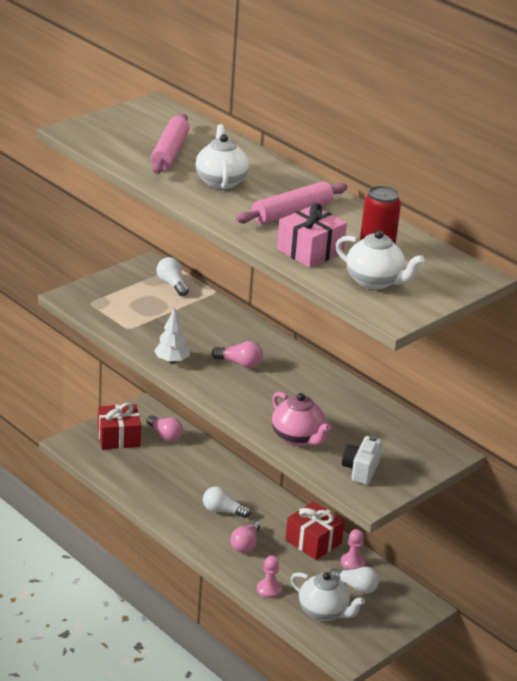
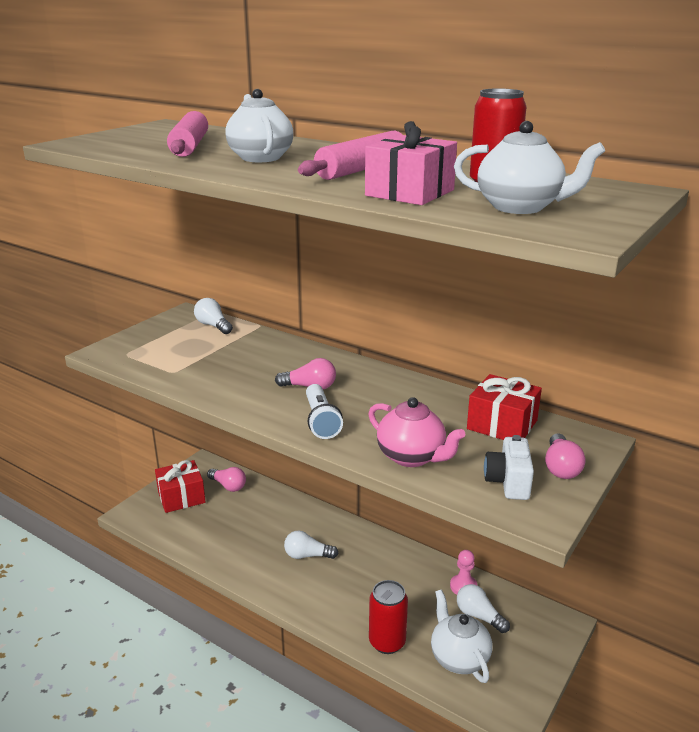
camera: 10 degrees left, 5 degrees down
white tree [154,308,190,363] -> none
pink light bulb [231,520,260,553] -> pink light bulb moved to [545,433,585,479]
pink pawn [257,556,282,598] -> red can [369,580,408,654]
red gift [285,501,345,560] -> red gift moved to [467,374,542,440]
white teapot [290,572,365,621] -> white teapot turned 135 degrees counterclockwise [431,589,492,683]
white light bulb [329,567,379,594] -> white light bulb turned 150 degrees counterclockwise [457,584,510,633]
none -> white flashlight [306,384,343,439]

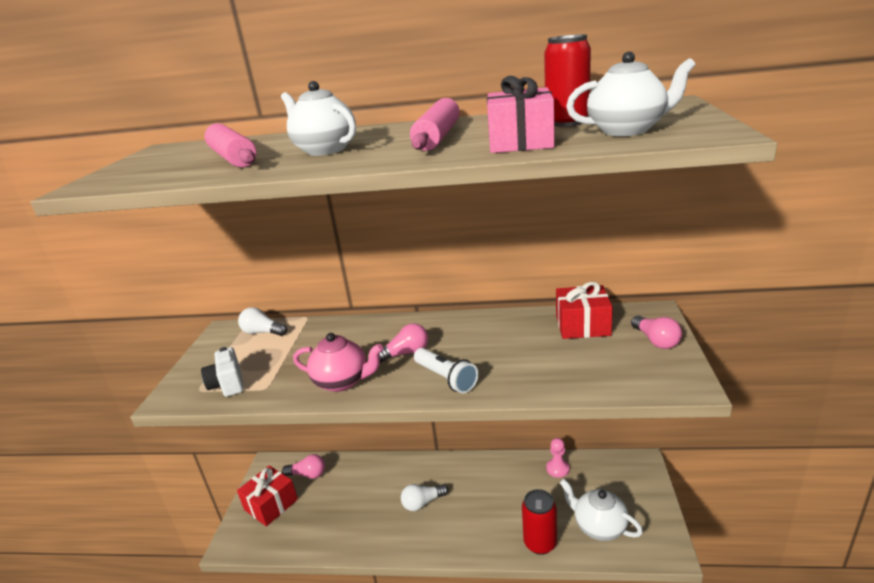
camera: 25 degrees left, 0 degrees up
pink teapot [368,397,466,467] -> pink teapot moved to [293,333,383,392]
white light bulb [457,584,510,633] -> none
white camera [484,435,534,500] -> white camera moved to [201,347,244,397]

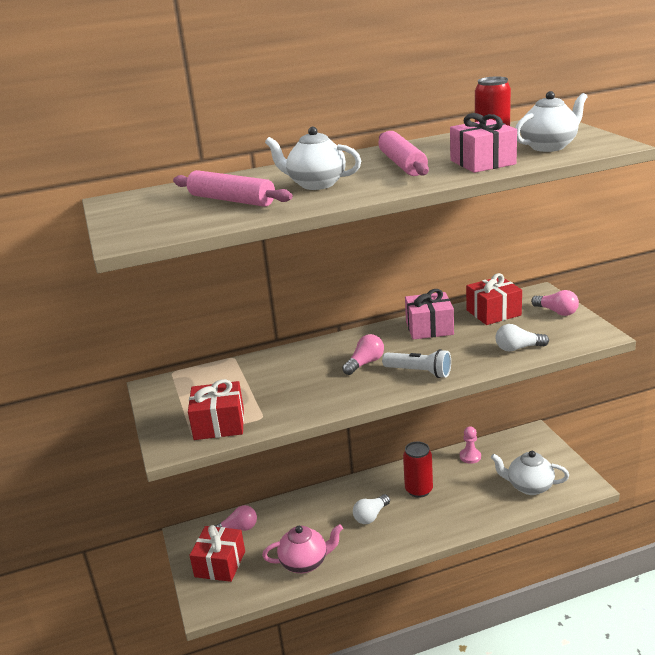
camera: 25 degrees left, 0 degrees up
white camera [201,347,244,397] -> red gift [188,379,244,440]
white light bulb [238,307,287,336] -> white light bulb moved to [495,324,549,352]
pink teapot [293,333,383,392] -> pink teapot moved to [262,524,343,573]
red can [522,489,557,555] -> red can moved to [403,441,433,498]
none -> pink gift [405,289,454,340]

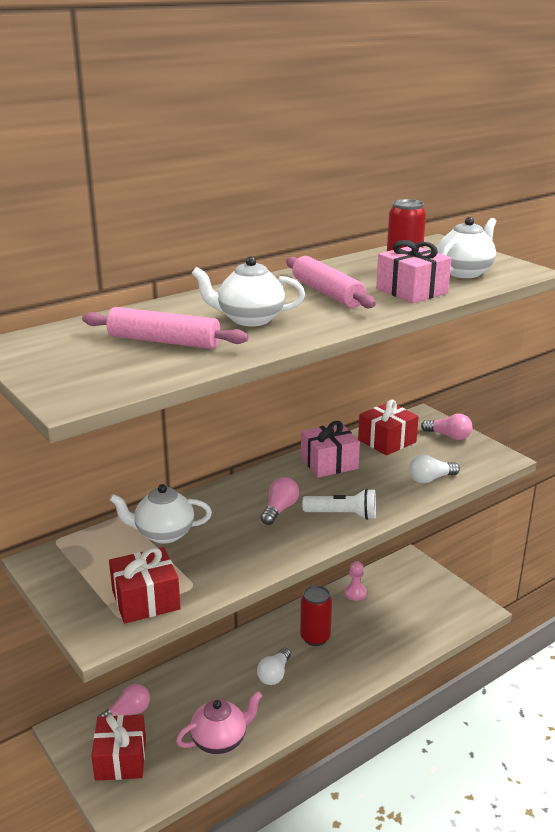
camera: 20 degrees left, 0 degrees up
white teapot [491,451,569,495] -> white teapot moved to [110,484,212,544]

